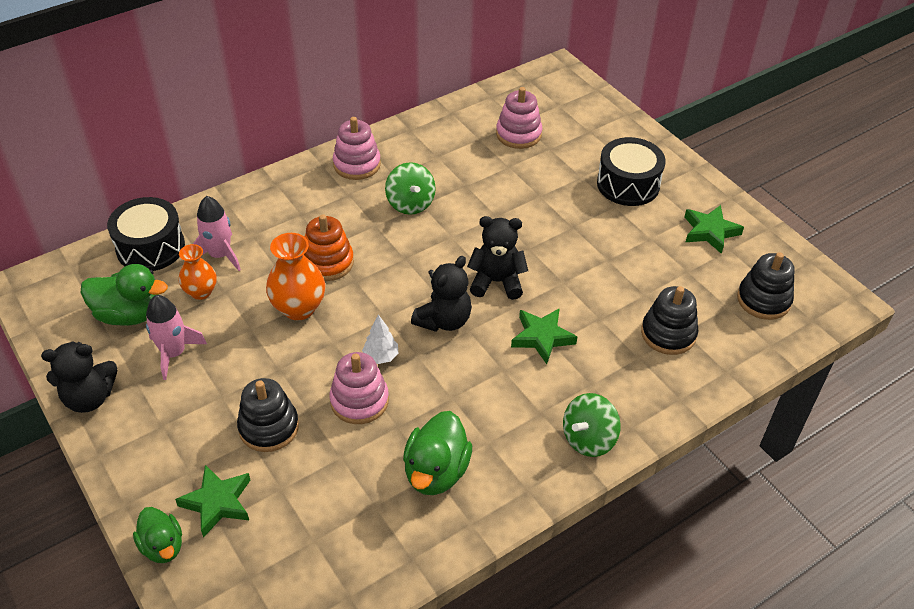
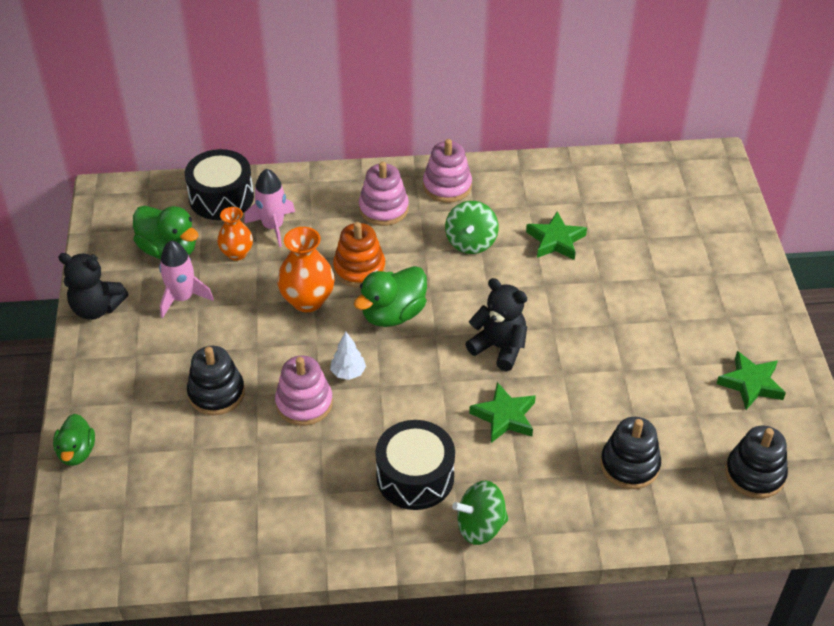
camera: 30 degrees right, 0 degrees up
green star [175,465,250,538] -> green star moved to [526,212,587,260]
green duck [403,411,472,495] -> green duck moved to [354,266,427,327]
black teddy bear [411,256,472,332] -> none
pink stacking toy [496,87,542,149] -> pink stacking toy moved to [359,161,409,226]
black drum [597,137,666,206] -> black drum moved to [375,420,455,510]

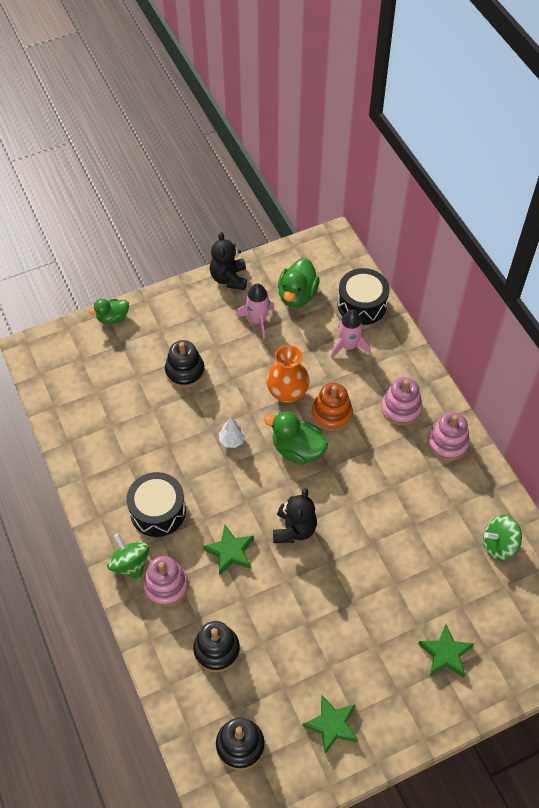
camera: 70 degrees right, 10 degrees up
orange vase [217,207,253,261] -> none
pink stacking toy [275,356,333,426] -> pink stacking toy moved to [143,556,188,607]
green spinning top [445,201,498,254] -> green spinning top moved to [483,515,522,561]
green star [526,212,587,260] -> green star moved to [418,624,474,678]

